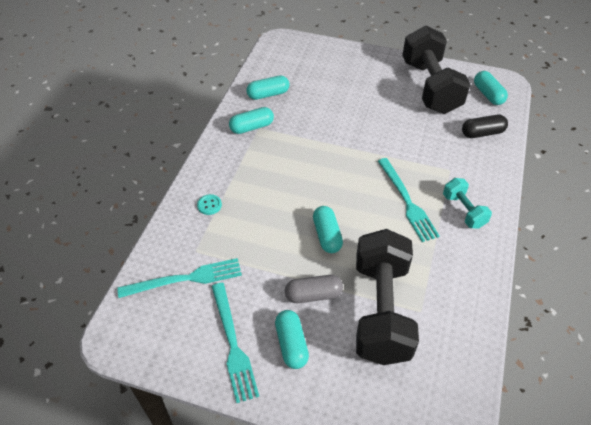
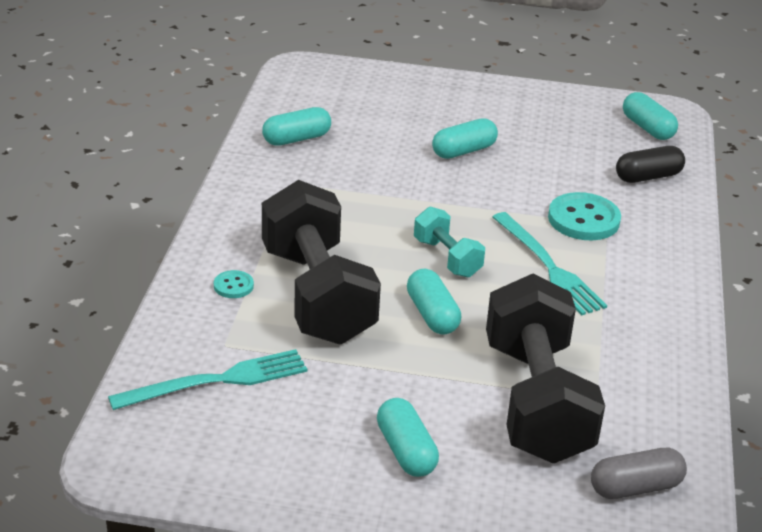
camera: 10 degrees left, 15 degrees down
turquoise fork [211,283,259,403] -> none
turquoise capsule [229,107,274,134] -> turquoise capsule moved to [432,118,498,159]
grey capsule [285,275,343,303] -> grey capsule moved to [591,448,687,499]
black dumbbell [402,26,470,114] -> black dumbbell moved to [262,180,381,345]
turquoise dumbbell [443,178,492,229] -> turquoise dumbbell moved to [414,207,485,277]
none -> turquoise button [548,192,621,240]

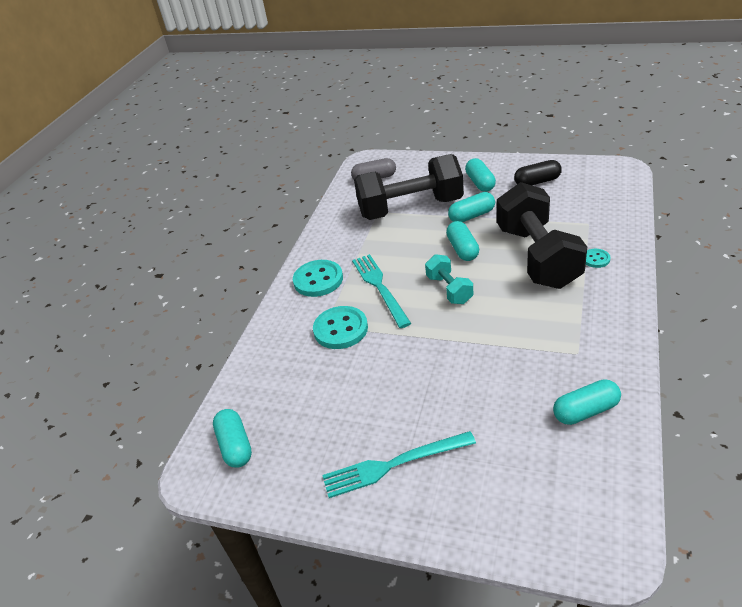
camera: 165 degrees left, 5 degrees up
turquoise fork [108,349,307,410] -> turquoise fork moved to [322,431,476,498]
turquoise capsule [432,118,498,159] -> turquoise capsule moved to [448,192,495,222]
black dumbbell [486,273,605,464] -> black dumbbell turned 75 degrees clockwise [354,154,464,220]
black capsule [616,146,685,183] -> black capsule moved to [514,160,562,185]
none -> turquoise button [293,260,343,297]

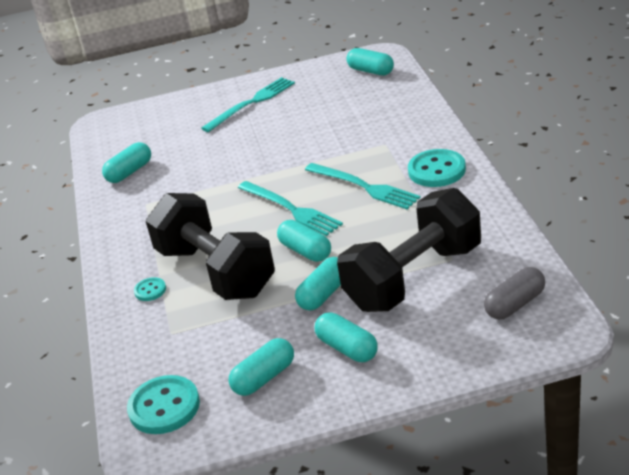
camera: 150 degrees right, 5 degrees down
turquoise button [313,306,368,349] -> turquoise button moved to [127,375,200,434]
turquoise dumbbell [425,254,473,304] -> turquoise fork [238,181,343,236]
black capsule [514,160,562,185] -> turquoise capsule [228,338,294,396]

